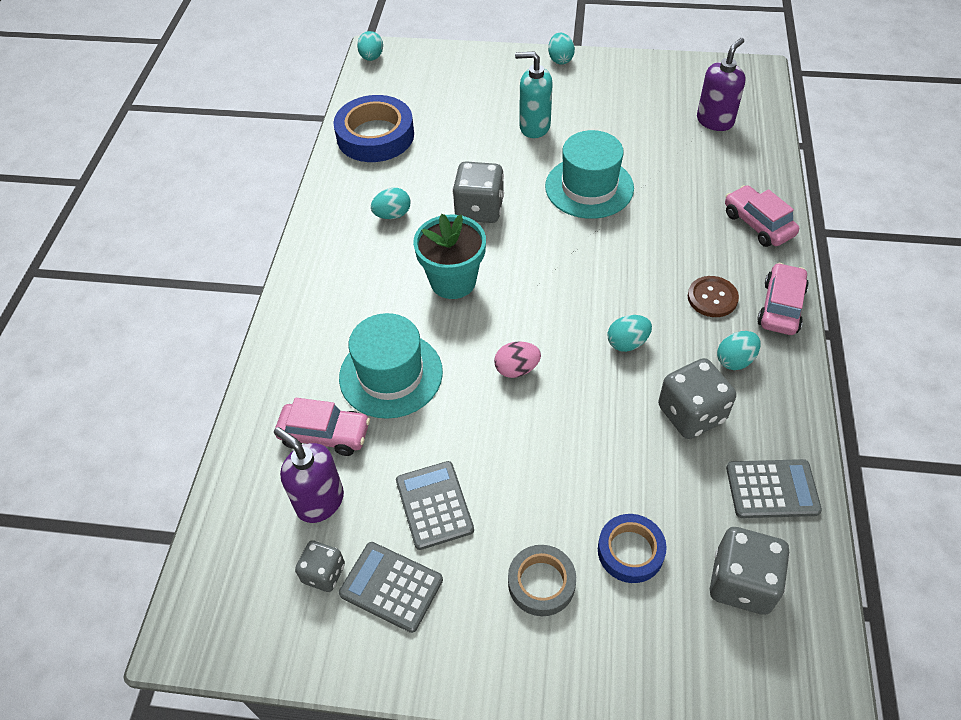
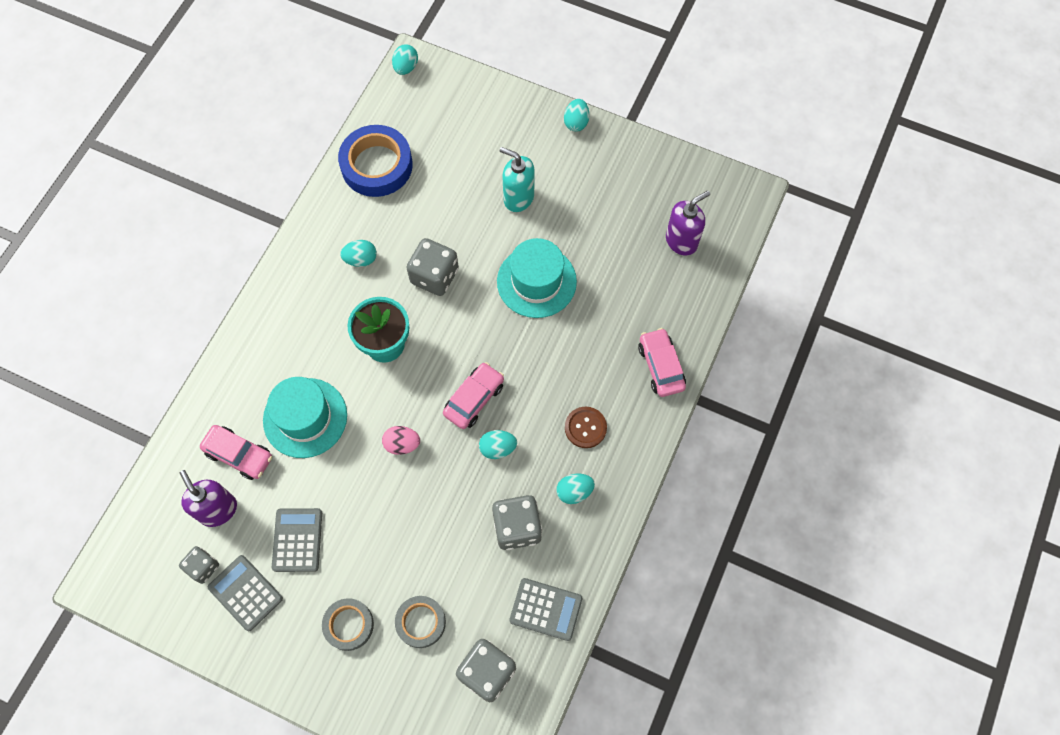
camera: 15 degrees right, 15 degrees up
blue tape [598,514,667,583] -> grey tape [395,596,446,648]
pink car [757,263,809,335] -> pink car moved to [443,362,504,429]

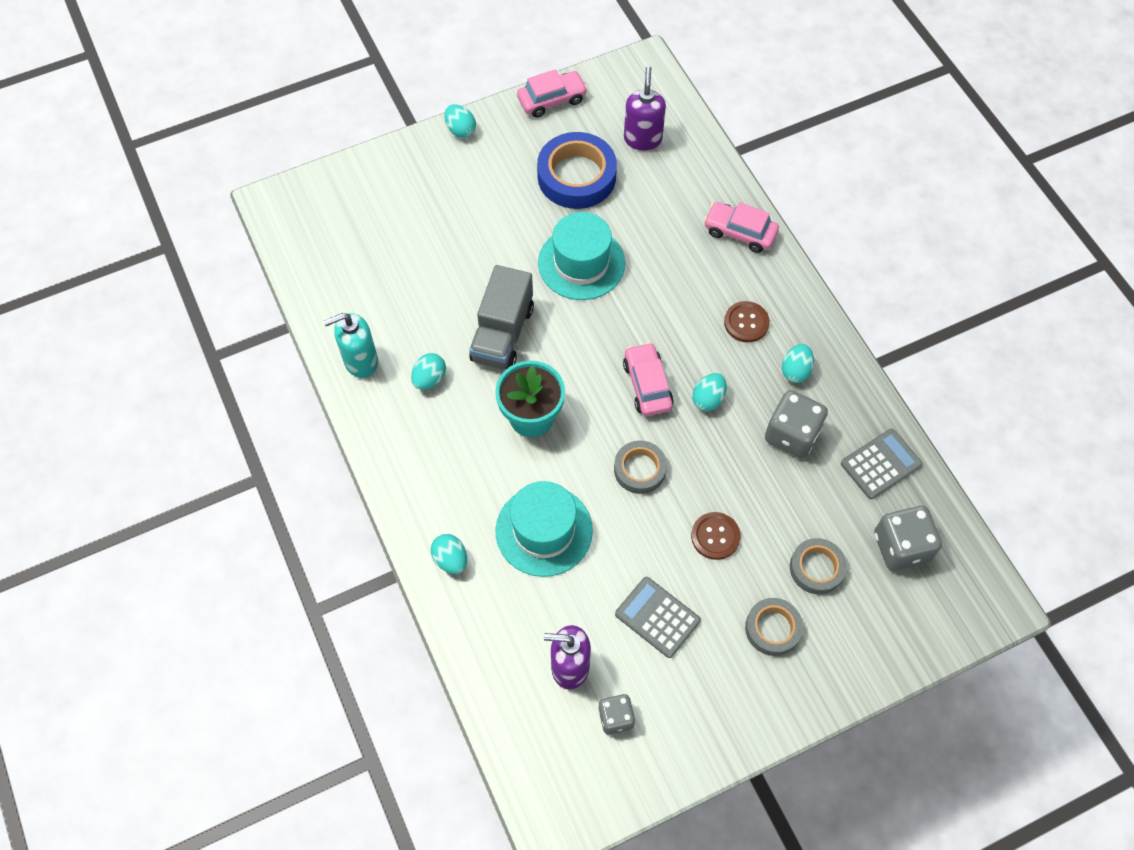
camera: 50 degrees left, 5 degrees down
pink car [200,425,272,480] -> pink car moved to [517,69,588,118]
grey calculator [208,555,283,631] -> none
blue tape [338,125,413,197] -> blue tape moved to [537,132,617,209]
pink egg [382,426,420,455] -> grey tape [614,441,667,494]
turquoise egg [392,44,418,75] -> turquoise egg moved to [431,534,467,574]
grey dice [406,238,459,296] -> grey truck [469,265,534,369]
turquoise soap dispenser [500,147,535,212] -> turquoise soap dispenser moved to [324,313,378,378]
none -> brown button [691,512,741,560]

